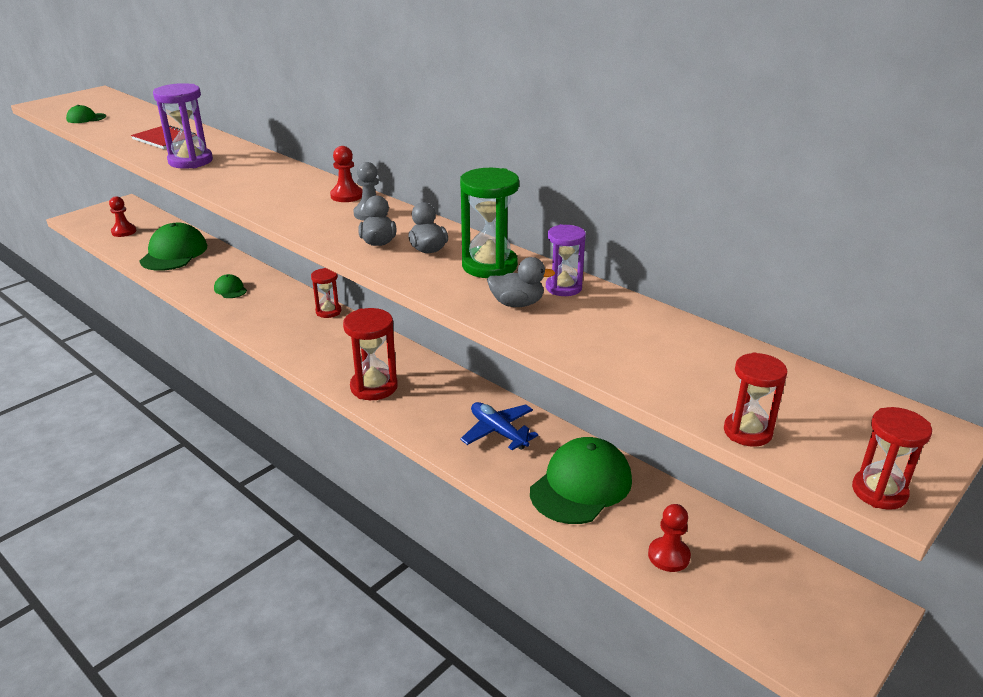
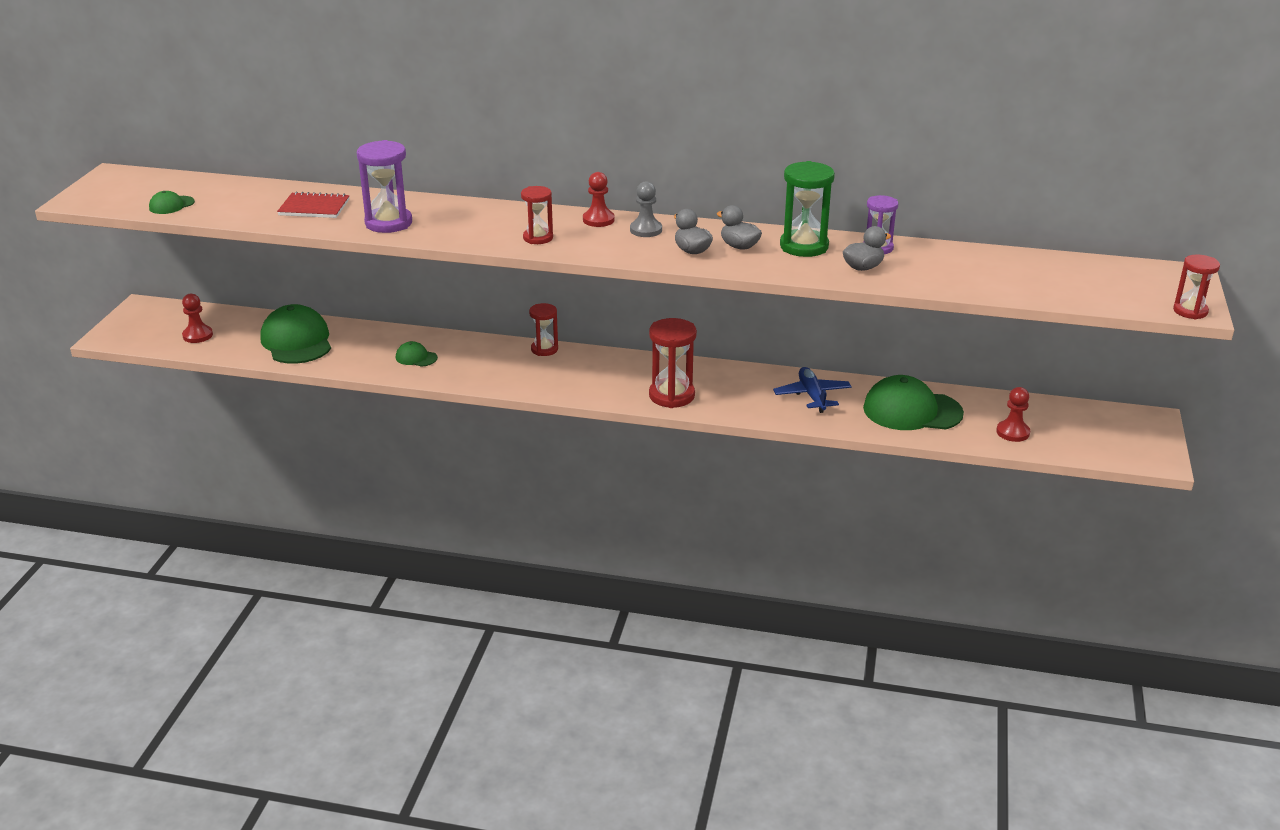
camera: 30 degrees left, 0 degrees up
blue plane [460,402,539,450] -> blue plane turned 60 degrees clockwise [773,367,852,413]
green cap [530,437,632,524] -> green cap turned 90 degrees counterclockwise [863,375,964,430]
red hourglass [724,352,787,447] -> red hourglass moved to [521,186,553,244]

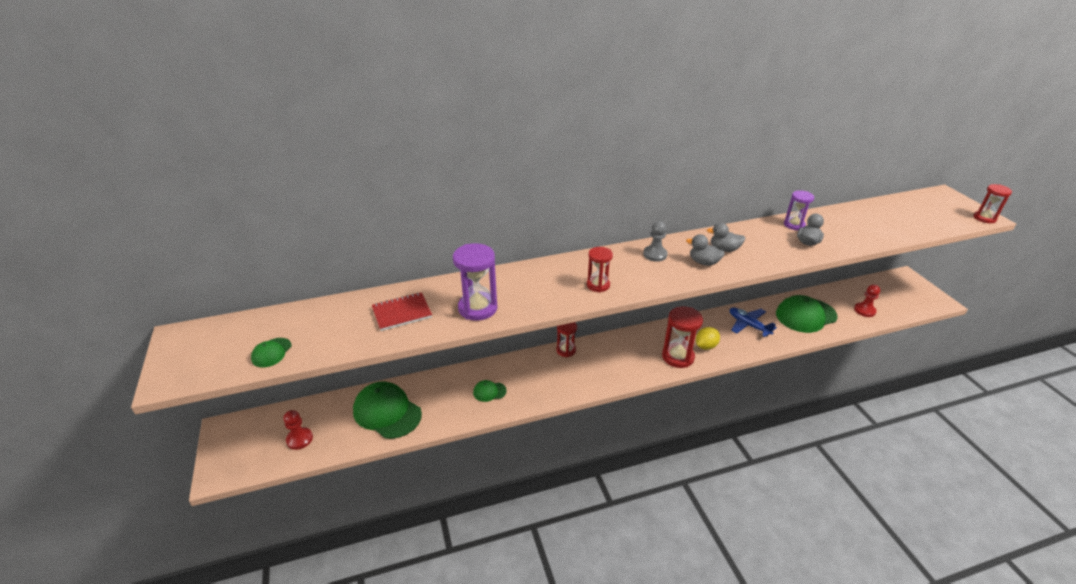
camera: 30 degrees left, 5 degrees up
red pawn [583,172,615,227] -> none
green hourglass [780,161,835,257] -> none
none -> yellow lemon [696,327,720,350]

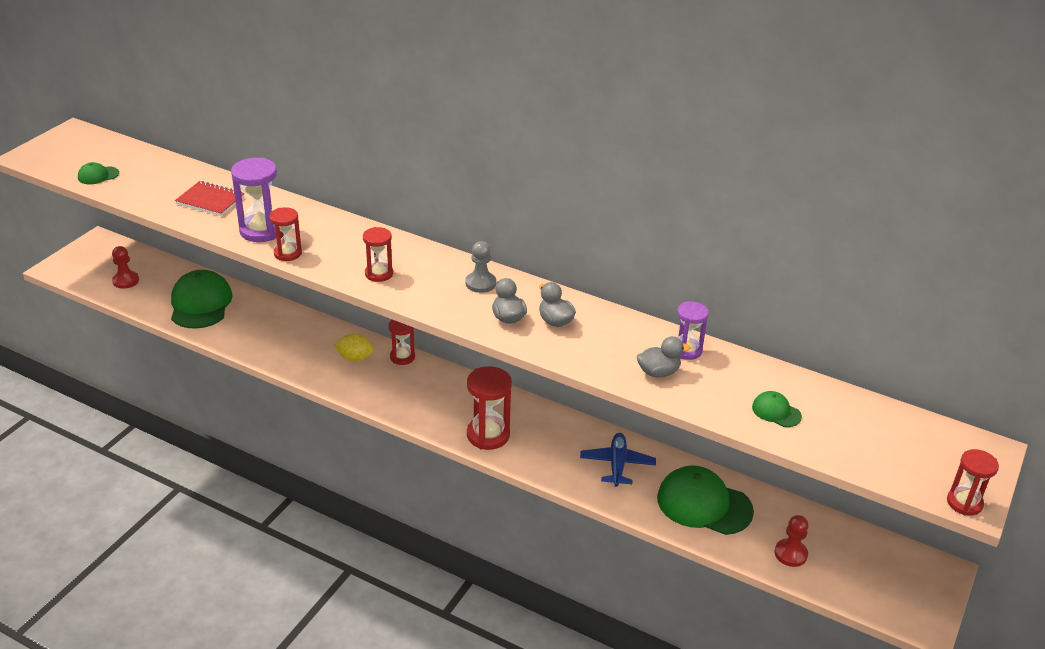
camera: 45 degrees right, 0 degrees up
green cap [473,380,507,402] -> green cap moved to [752,391,802,427]
yellow lemon [696,327,720,350] -> yellow lemon moved to [334,333,374,362]
none -> red hourglass [269,207,302,261]

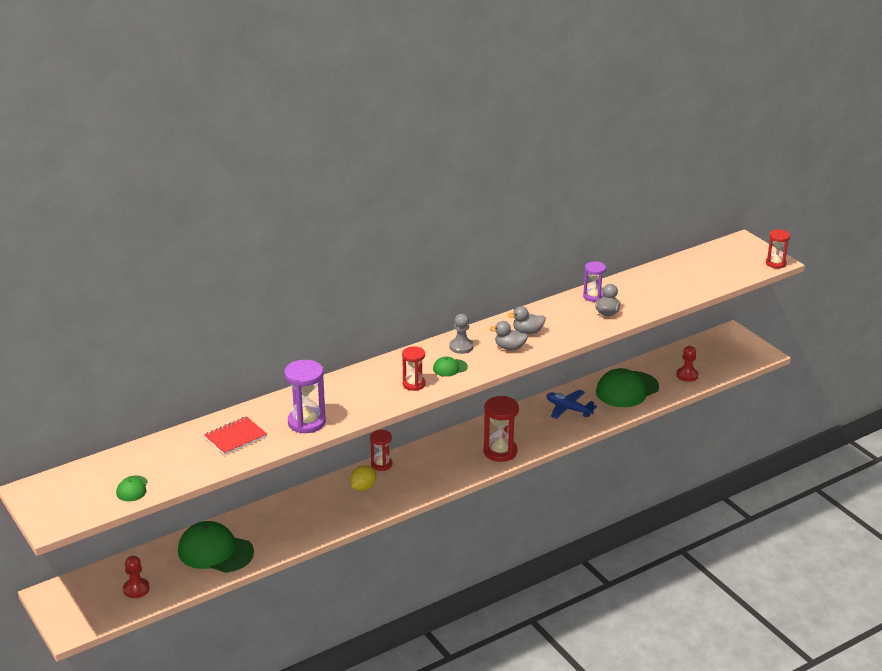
camera: 60 degrees left, 5 degrees down
red hourglass [269,207,302,261] -> none
green cap [752,391,802,427] -> green cap moved to [433,356,468,377]

